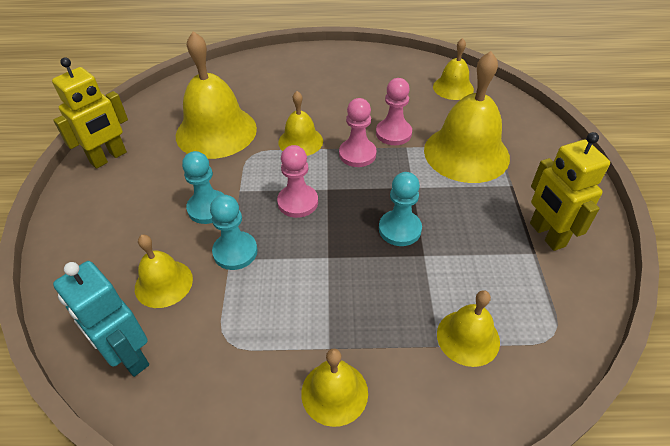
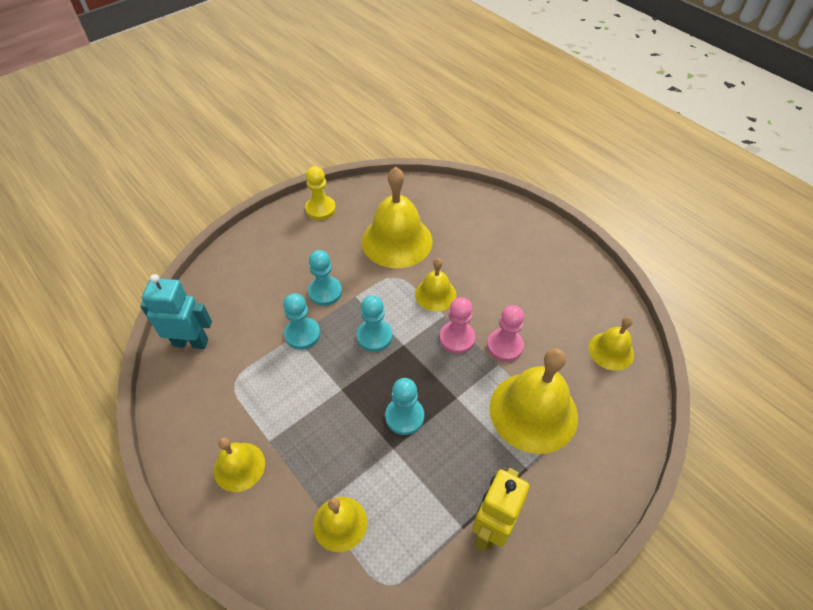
camera: 50 degrees right, 5 degrees up
yellow robot [52,58,128,169] -> yellow pawn [305,166,336,220]
turquoise robot [53,261,149,377] -> turquoise robot turned 90 degrees clockwise [140,274,212,349]
yellow bell [135,235,193,308] -> none
pink pawn [277,145,318,218] -> turquoise pawn [357,295,392,352]

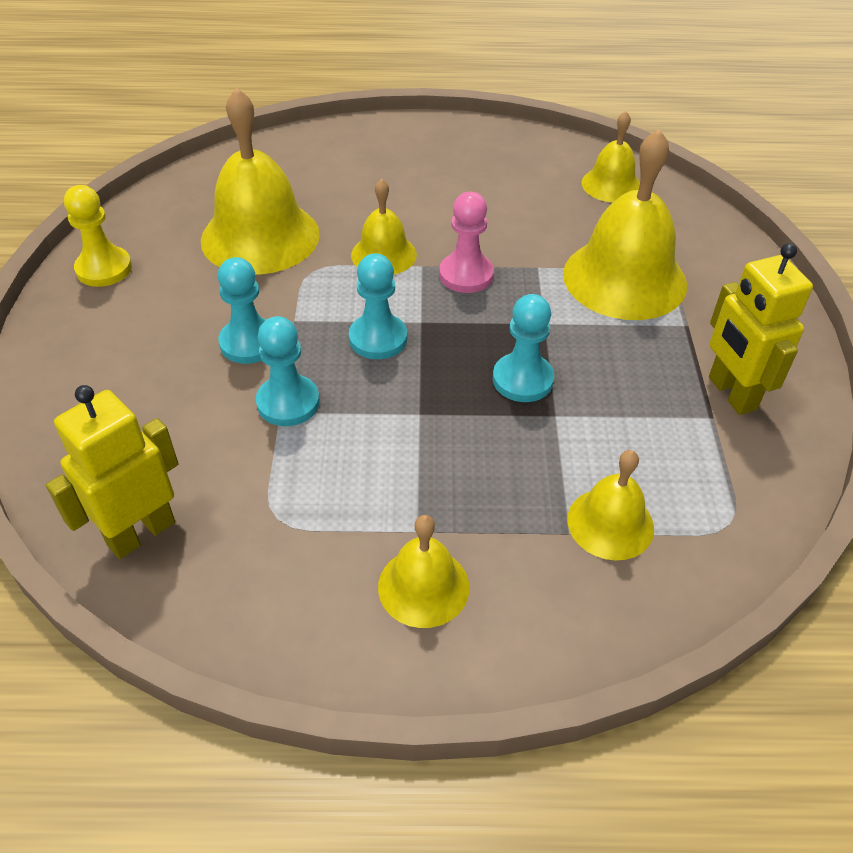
camera: 50 degrees left, 5 degrees down
turquoise robot [140,274,212,349] -> yellow robot [46,385,179,559]
pink pawn [487,305,524,362] -> none

